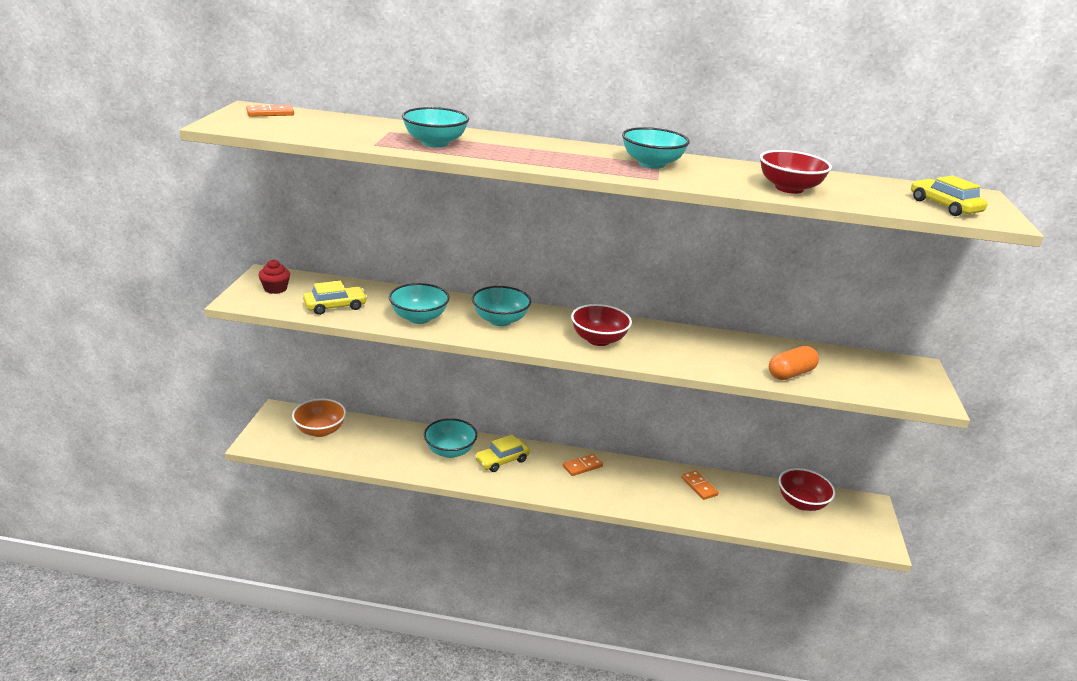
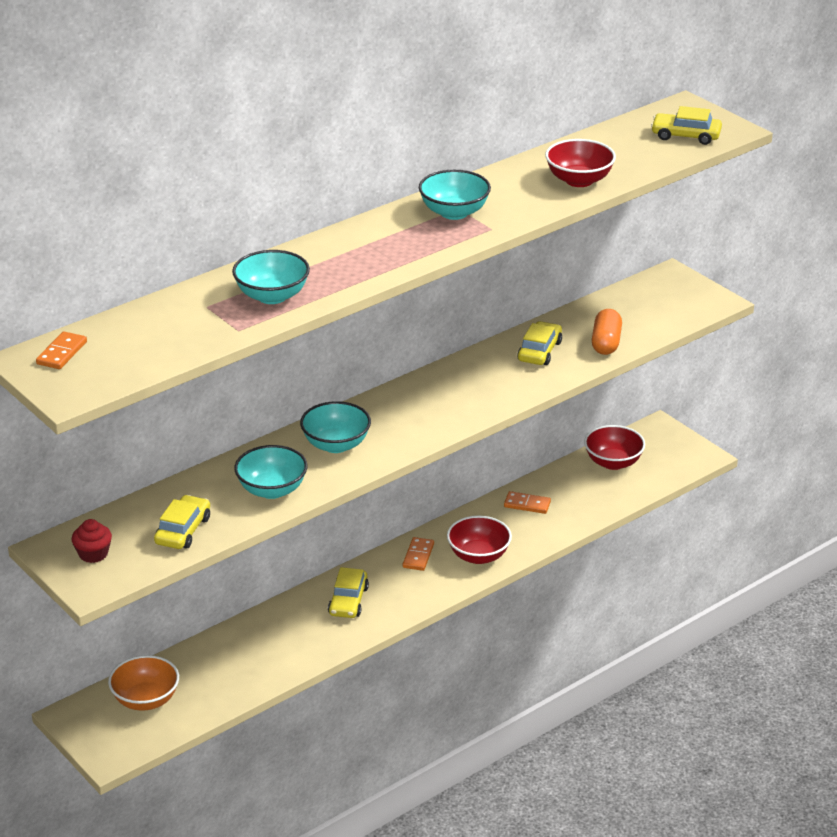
camera: 45 degrees left, 5 degrees up
turquoise bowl [424,418,477,458] -> none
red bowl [571,304,632,346] -> red bowl moved to [447,516,512,564]
none -> yellow car [517,321,562,365]

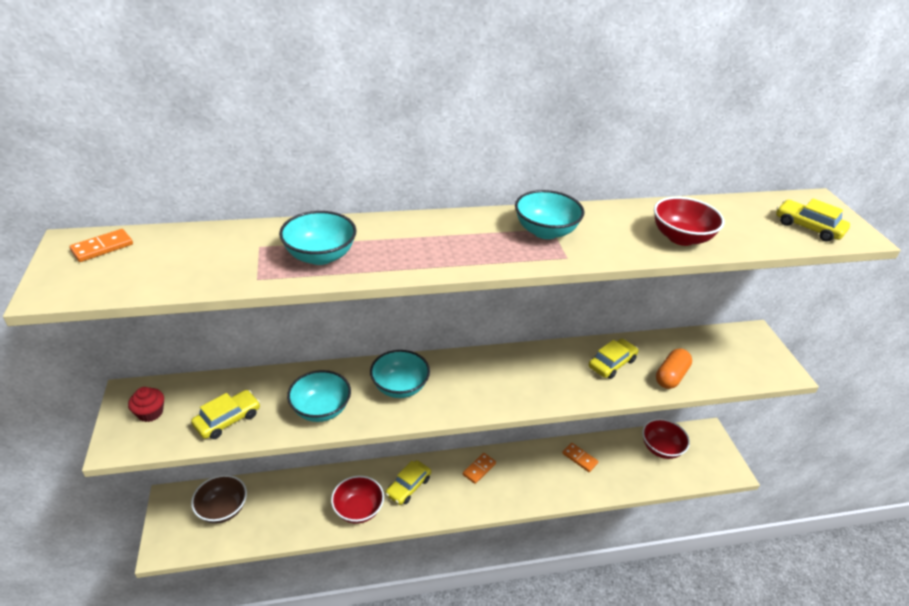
camera: 25 degrees right, 5 degrees up
orange bowl [108,655,179,711] -> brown bowl [191,475,247,523]
red bowl [447,516,512,564] -> red bowl moved to [331,476,384,524]

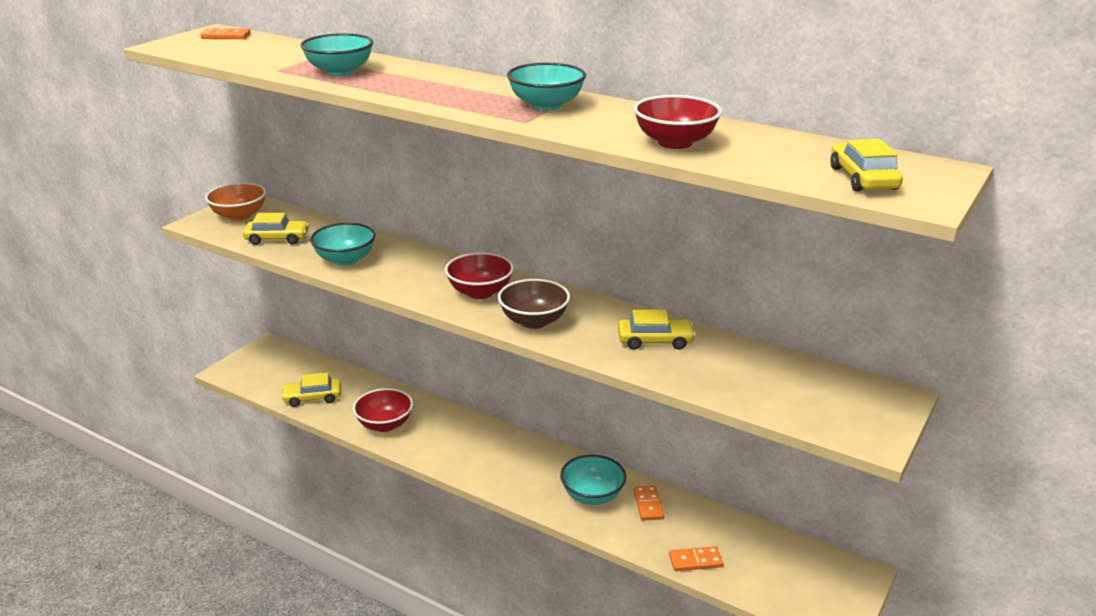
camera: 45 degrees right, 10 degrees down
red cupcake [128,387,164,422] -> orange bowl [205,182,266,221]
brown bowl [191,475,247,523] -> brown bowl moved to [498,279,570,329]
turquoise bowl [370,350,430,398] -> turquoise bowl moved to [560,455,626,505]
yellow car [385,460,431,505] -> yellow car moved to [281,372,341,407]
orange domino [463,453,496,484] -> orange domino moved to [669,546,723,571]
red bowl [642,419,690,459] -> red bowl moved to [445,252,514,299]
orange capsule [656,348,692,389] -> none

